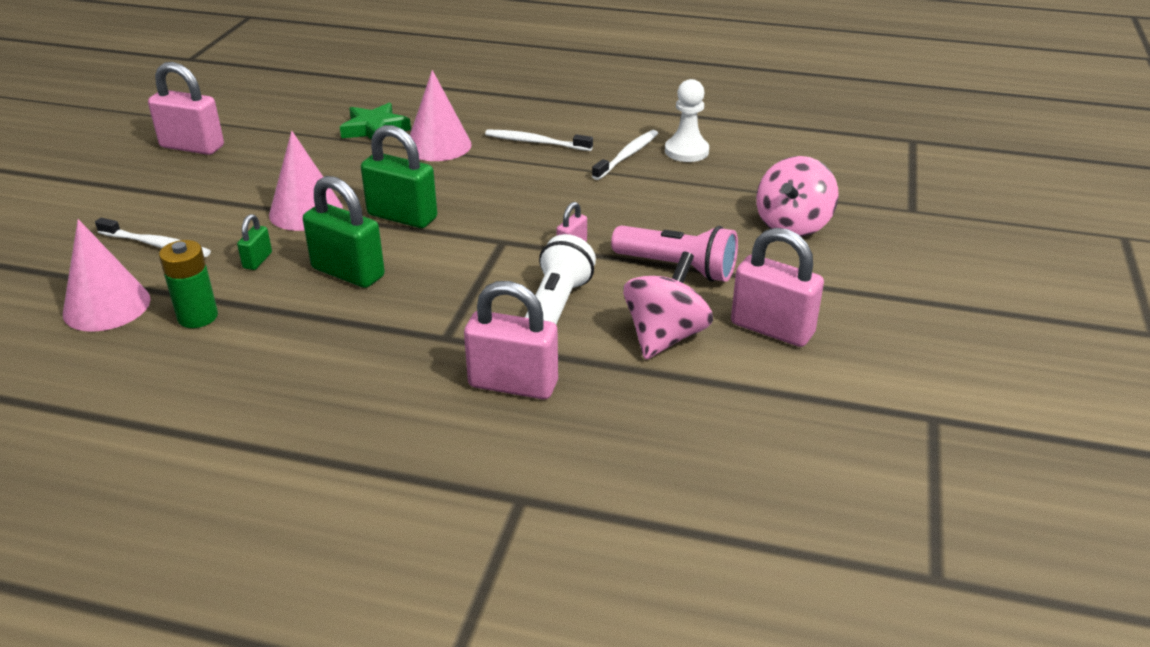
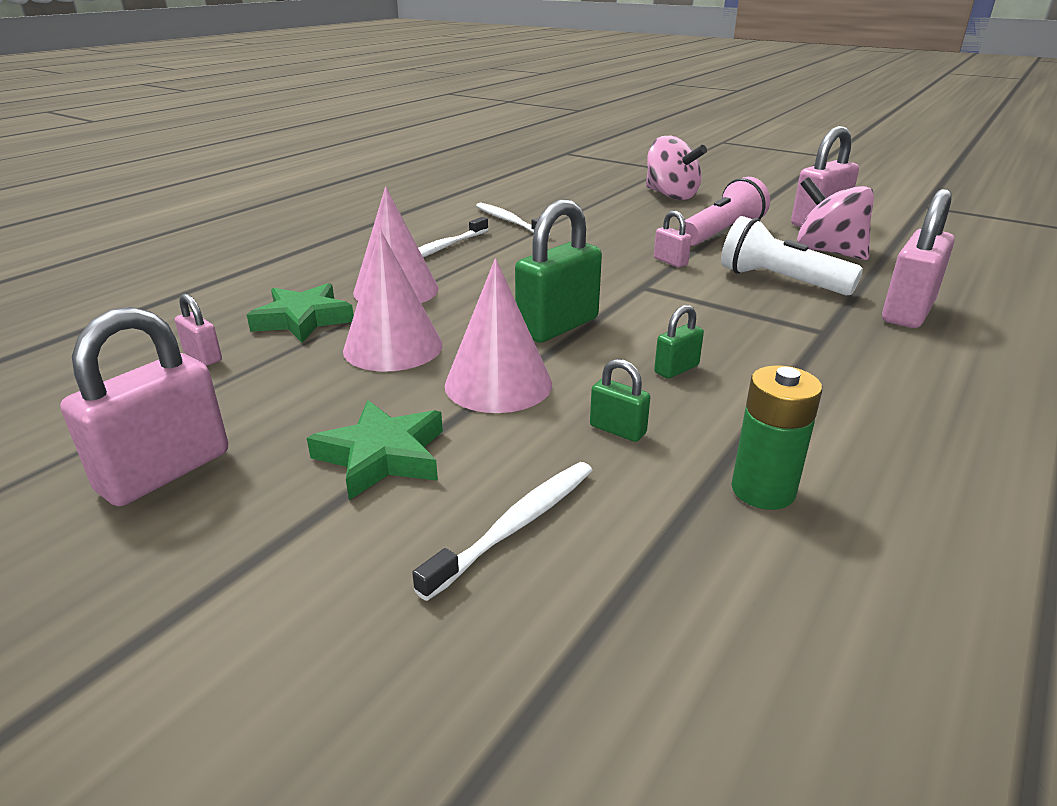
camera: 70 degrees left, 5 degrees down
pink cone [63,219,151,332] -> pink cone moved to [343,230,443,372]
green padlock [303,176,385,288] -> green padlock [654,305,704,379], size x0.49
white pawn [665,79,709,162] -> none
none -> pink padlock [175,294,222,366]
none -> green star [307,400,443,500]

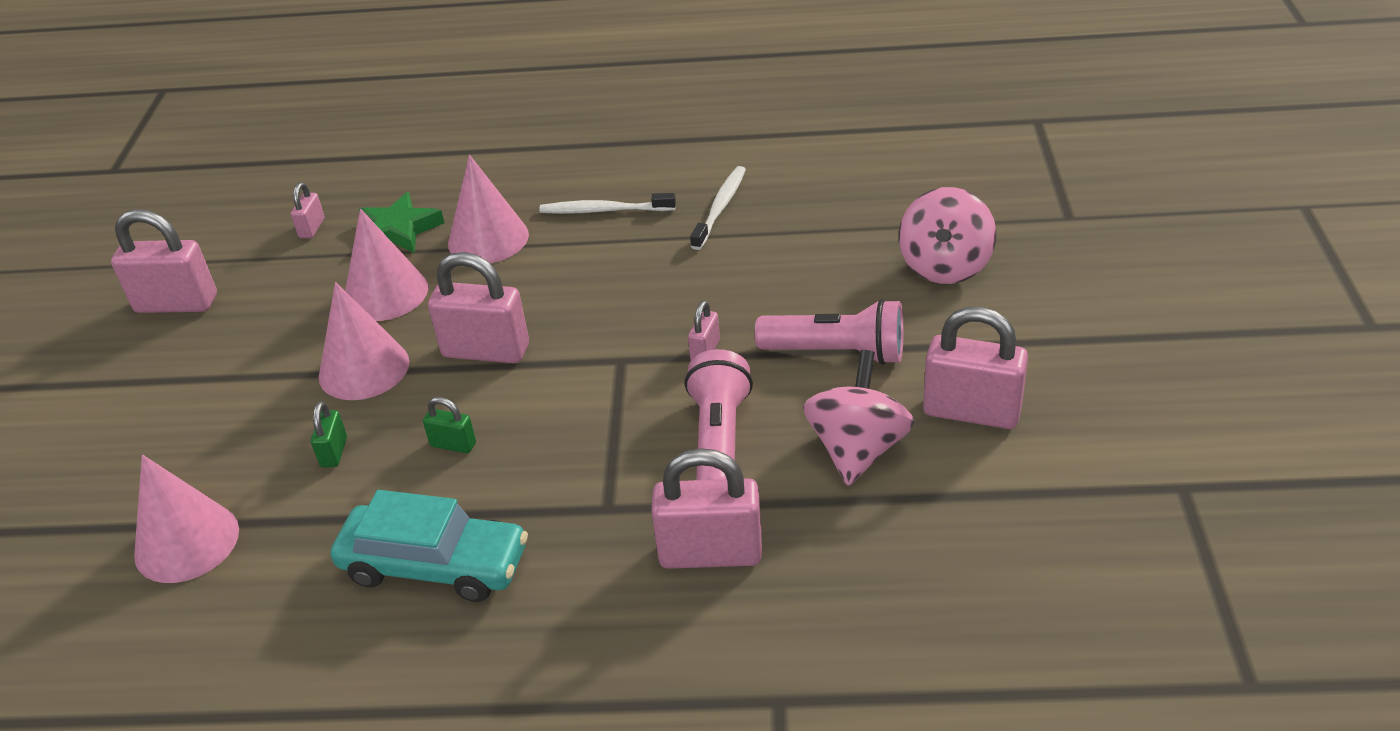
camera: 60 degrees right, 10 degrees up
green star [307,400,443,500] -> none
white toothbrush [412,462,593,601] -> none
green padlock [515,200,602,343] -> pink padlock [428,252,529,363]
white flashlight [721,216,863,296] -> pink flashlight [684,349,753,480]
green battery [731,365,822,510] -> none
none -> pink cone [134,454,239,583]
none -> turquoise car [331,490,528,602]

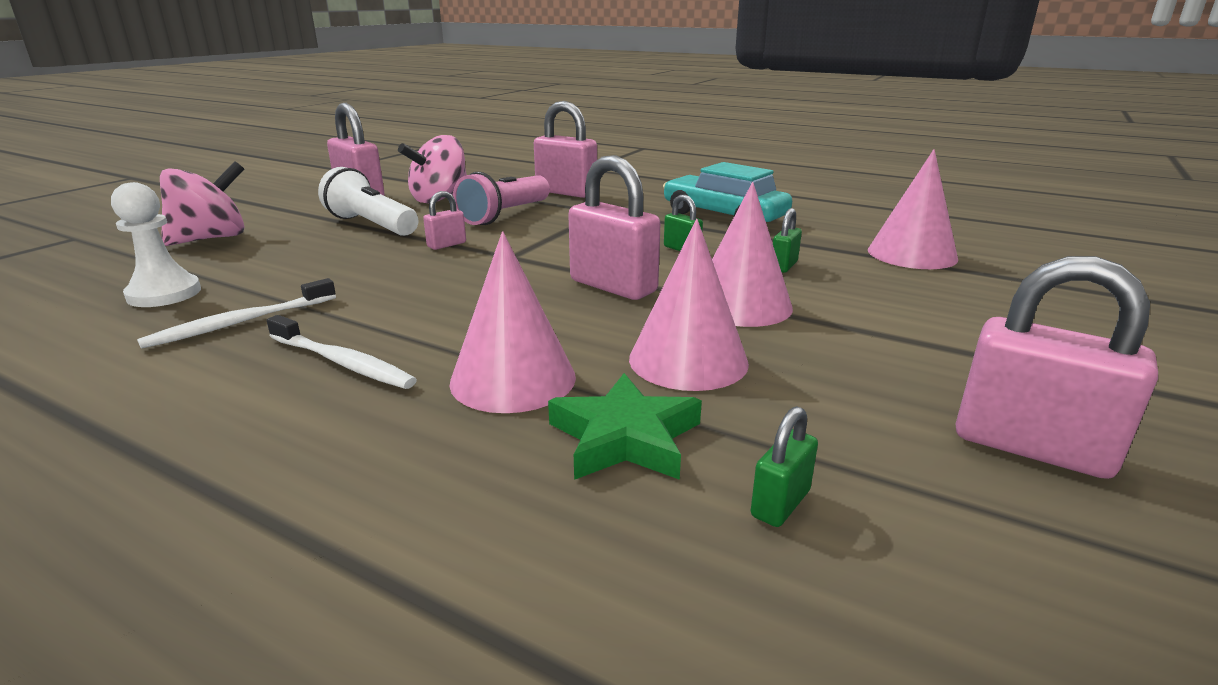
camera: 155 degrees left, 15 degrees down
pink padlock [291,182,325,238] -> green padlock [751,406,818,527]
pink flashlight [755,299,903,365] -> white flashlight [318,167,418,236]
none -> white pawn [111,182,201,307]

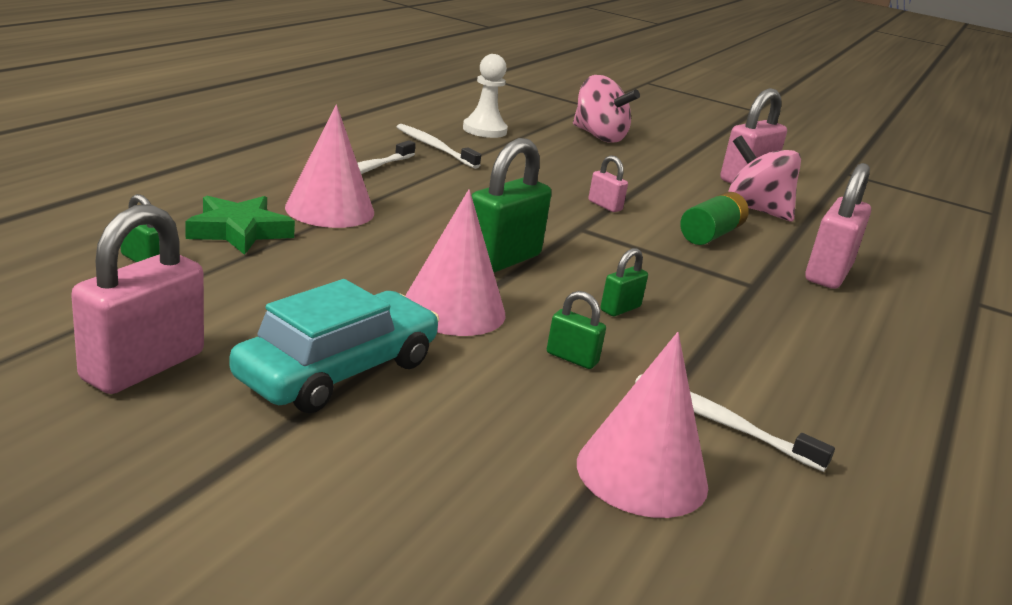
camera: 85 degrees right, 0 degrees up
white flashlight [318,167,418,236] -> none
pink flashlight [453,172,550,225] -> green battery [680,192,749,245]
pink padlock [568,155,661,300] -> green padlock [471,138,552,273]
pink cone [629,219,749,391] -> none
turquoise car [663,162,792,222] -> turquoise car moved to [229,279,439,413]
none -> white toothbrush [635,374,835,472]

